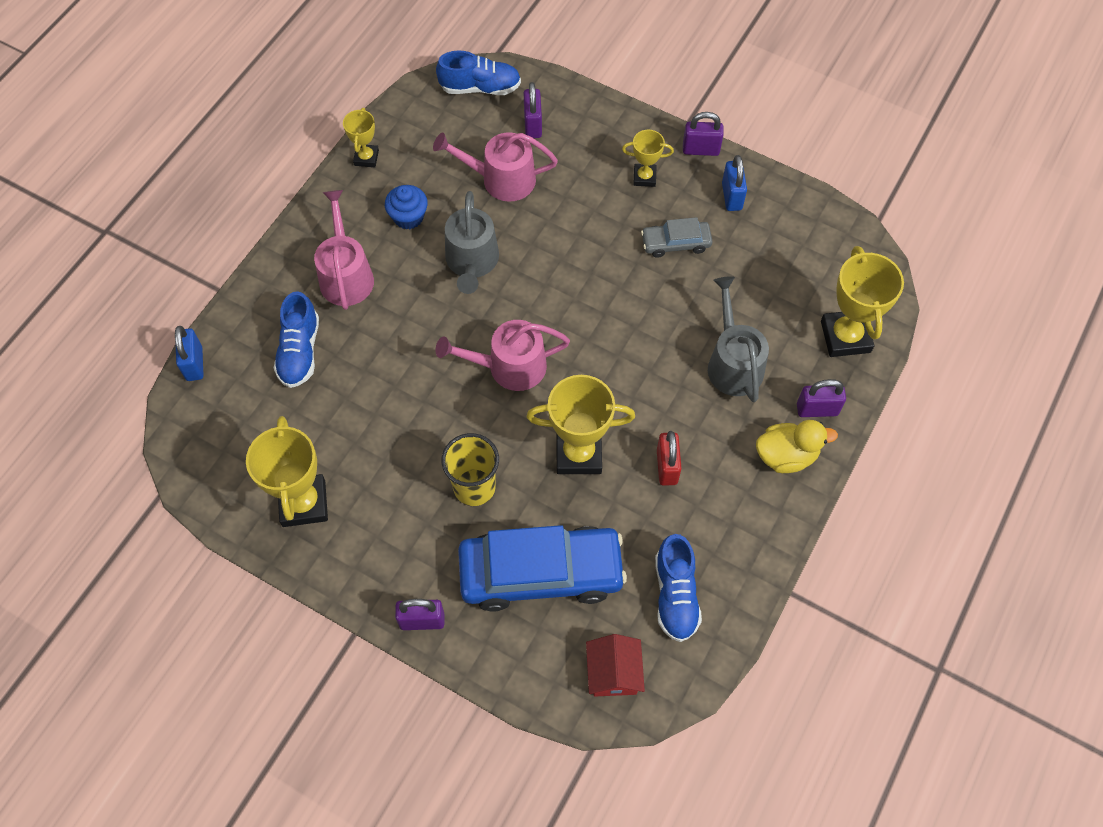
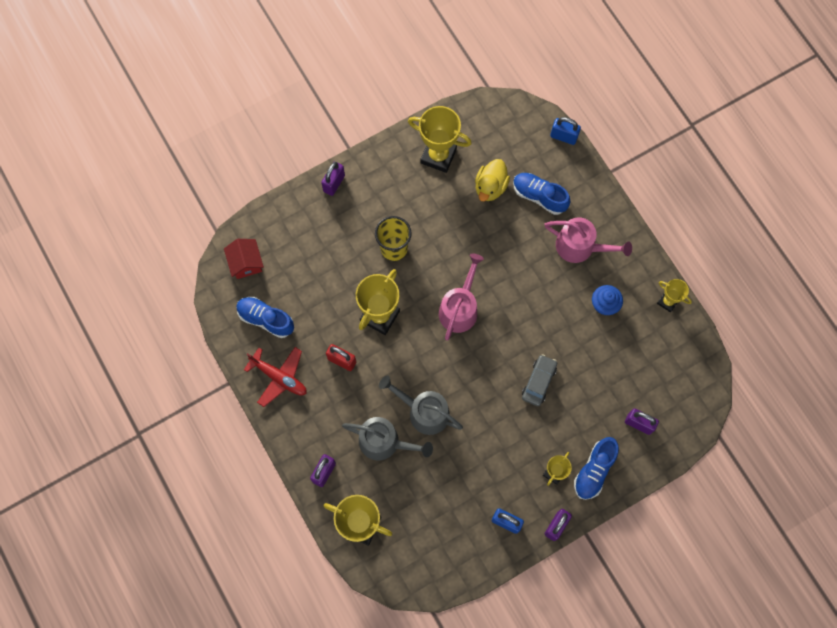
camera: 120 degrees right, 10 degrees up
pink watering can [433,132,558,202] -> none
blue shoe [436,50,521,95] -> blue shoe moved to [574,437,619,500]
grey watering can [445,191,499,294] -> grey watering can moved to [379,376,463,435]
blue car [458,525,627,612] -> none
red house [586,634,645,697] -> red house turned 45 degrees clockwise [224,239,264,279]
grey car [641,217,713,258] -> grey car moved to [522,354,557,406]
yellow duck [756,420,838,473] -> yellow duck moved to [475,159,510,201]
none -> red plane [244,347,307,407]

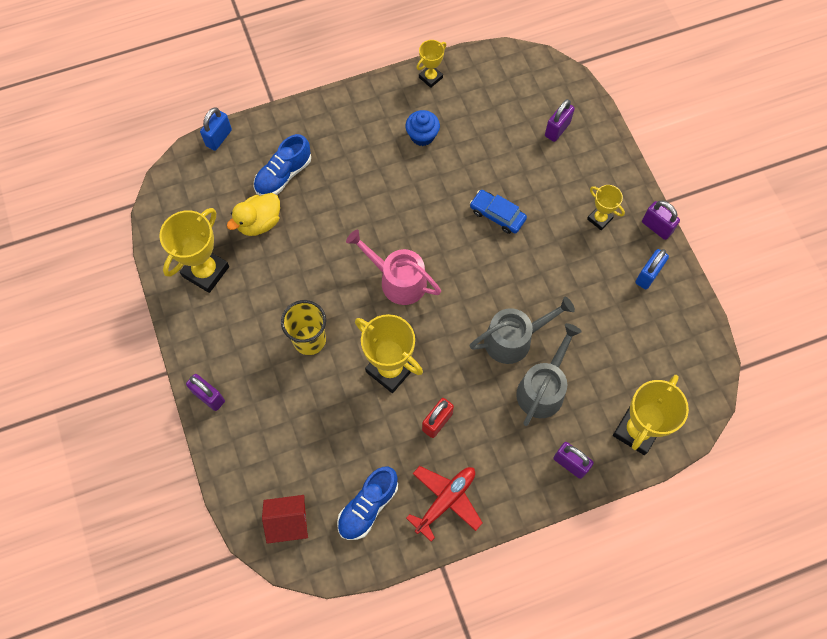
camera: 80 degrees left, 5 degrees down
grey watering can [379,376,463,435] -> grey watering can turned 150 degrees counterclockwise [470,296,575,364]
yellow duck [475,159,510,201] -> yellow duck turned 105 degrees clockwise [227,193,280,236]
grey car [522,354,557,406] -> blue car [470,190,527,234]
pink watering can [544,217,632,263] -> none
blue shoe [574,437,619,500] -> none

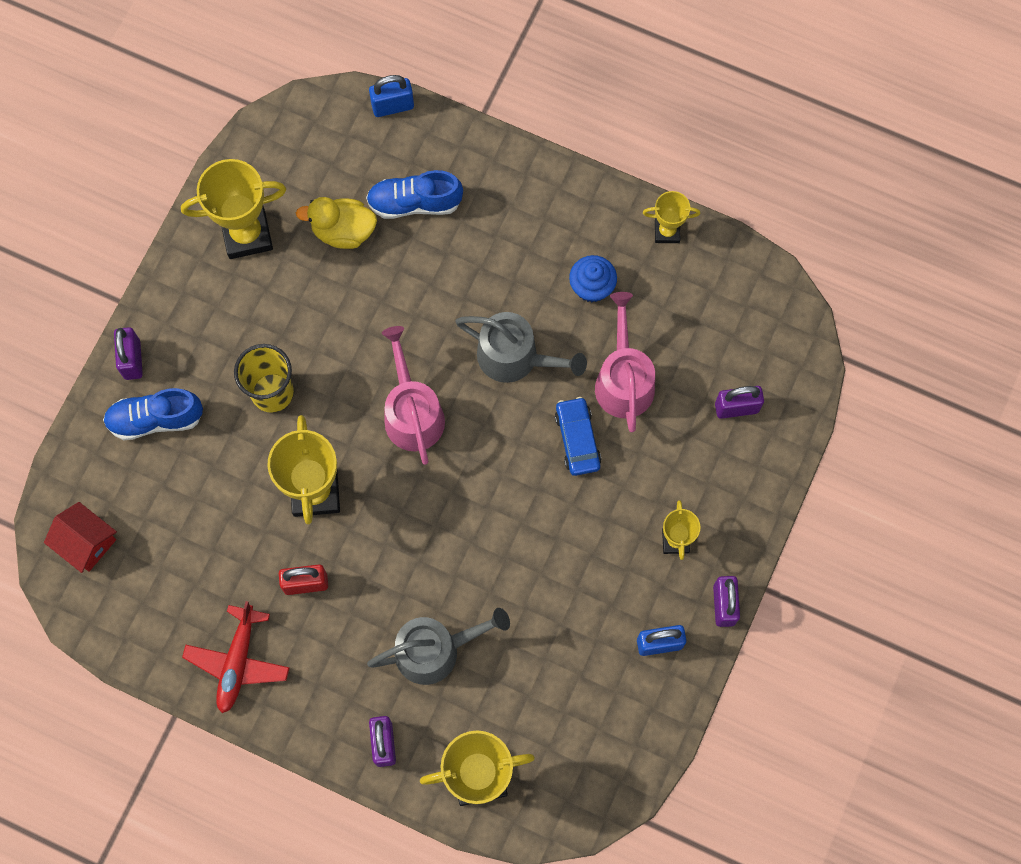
camera: 45 degrees right, 5 degrees up
blue shoe [337,467,398,540] -> blue shoe moved to [103,388,203,440]
red plane [406,466,483,542] -> red plane turned 105 degrees clockwise [182,601,290,713]
grey watering can [470,296,575,364] -> grey watering can moved to [455,312,587,383]
none -> pink watering can [595,292,655,432]

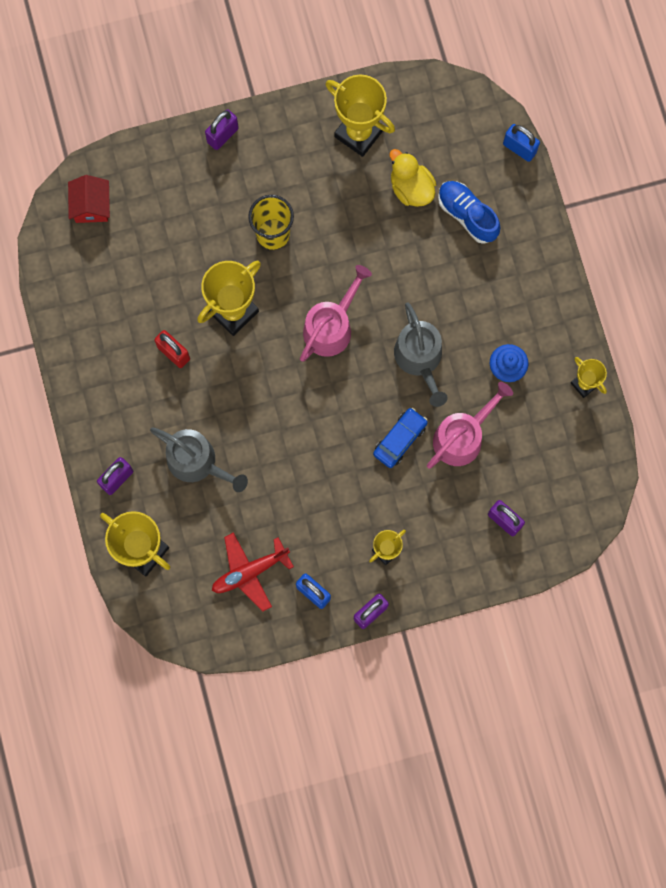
camera: 50 degrees right, 5 degrees up
blue shoe [103,388,203,440] -> none
red plane [182,601,290,713] -> red plane moved to [212,532,294,612]

